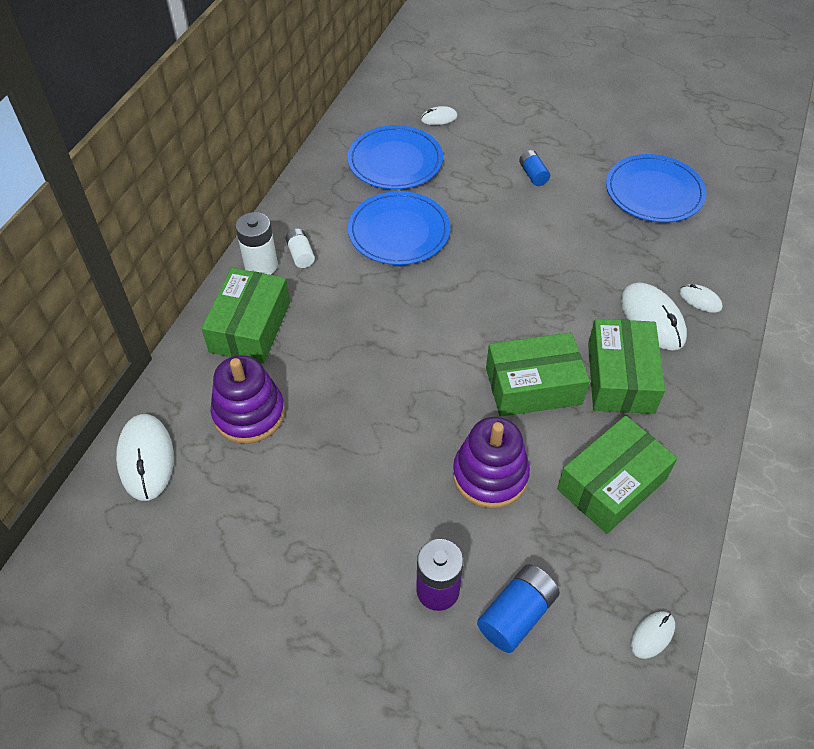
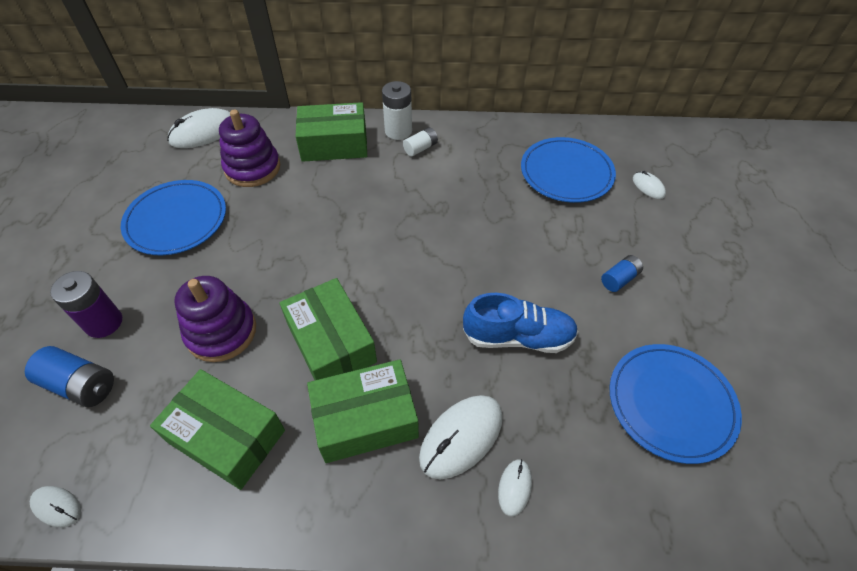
camera: 70 degrees right, 0 degrees up
blue plate [348,191,450,265] -> blue plate moved to [121,180,226,255]
none -> blue shoe [463,293,578,353]

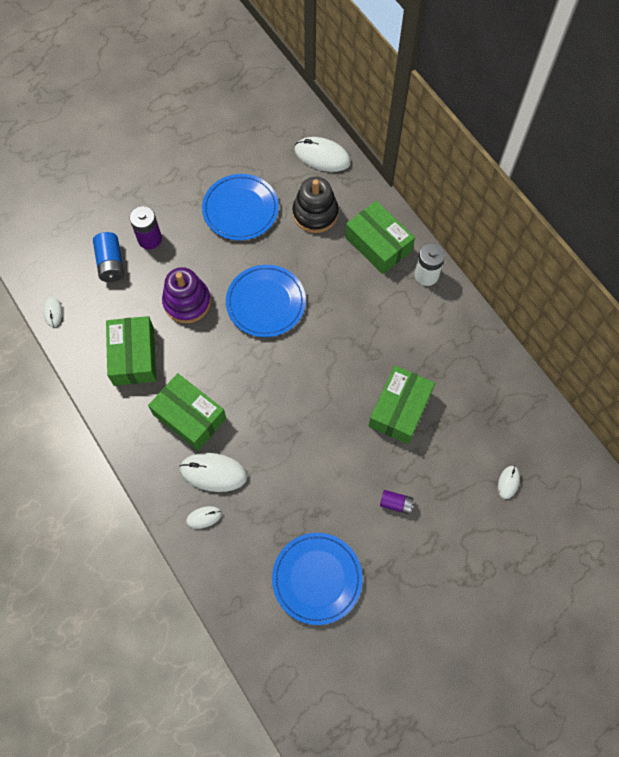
camera: 55 degrees right, 15 degrees up
purple stacking toy [219,110,280,187] -> black stacking toy [293,177,339,233]
green box [279,278,377,380] -> green box moved to [369,366,435,444]
white battery [403,127,438,157] -> none
blue shoe [463,293,578,353] -> none
blue plate [521,137,616,203] -> blue plate moved to [226,265,306,337]
blue battery [601,255,643,292] -> purple battery [380,490,414,514]

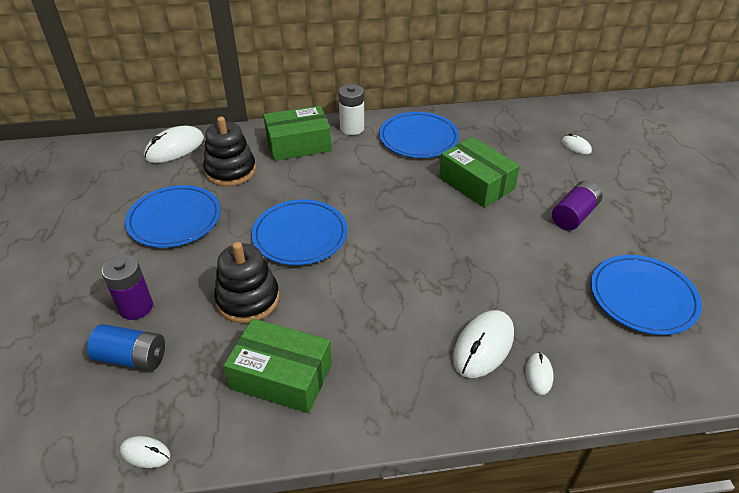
camera: 65 degrees left, 25 degrees down
green box [148,373,227,451] -> none
purple stacking toy [162,267,211,323] -> black stacking toy [214,242,280,323]
purple battery [380,490,414,514] -> purple battery [552,181,602,230], size x1.59
none -> blue plate [379,112,459,158]

